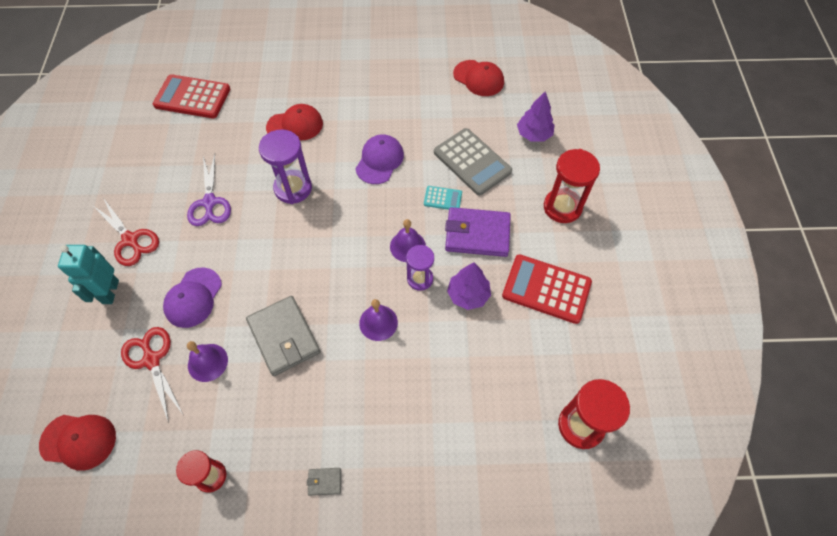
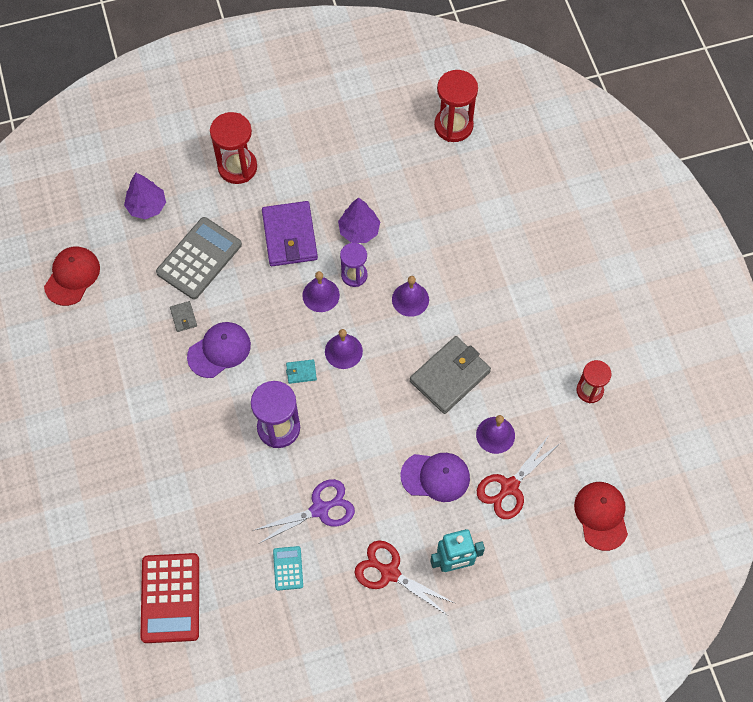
camera: 105 degrees left, 5 degrees up
red scissors [95,198,159,266] -> red scissors turned 90 degrees counterclockwise [354,540,454,615]
red cap [266,104,323,141] -> none
grey wallet [307,468,341,496] -> grey wallet moved to [170,301,197,332]
purple cap [355,134,404,184] -> purple cap turned 135 degrees clockwise [187,322,251,378]
turquoise calculator [424,186,462,210] -> turquoise calculator moved to [273,546,303,591]
red calculator [502,254,592,324] -> none
none -> turquoise wallet [286,359,317,384]
none -> purple bell [325,329,363,369]

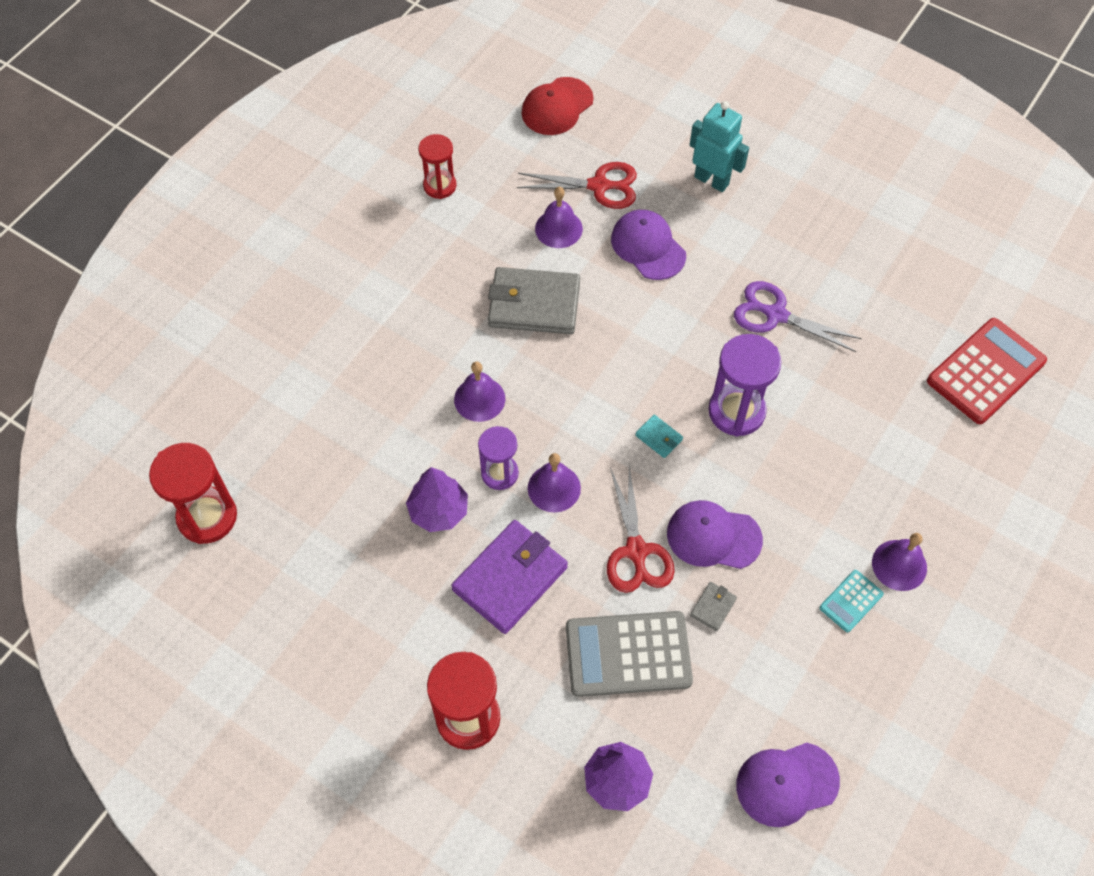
camera: 130 degrees left, 5 degrees down
red cap [44,246,100,306] -> purple cap [736,743,840,827]
turquoise calculator [273,546,303,591] -> turquoise calculator moved to [820,570,884,632]
purple bell [325,329,363,369] -> purple bell moved to [872,533,927,591]
red scissors [354,540,454,615] -> red scissors moved to [607,466,675,593]

